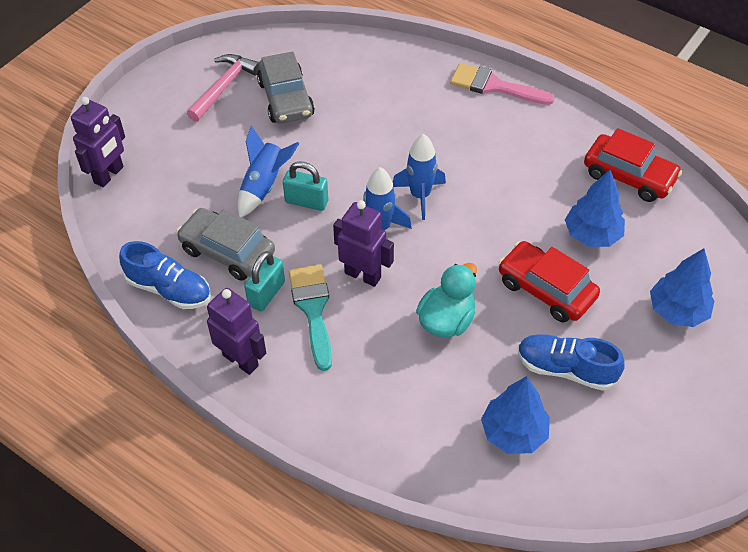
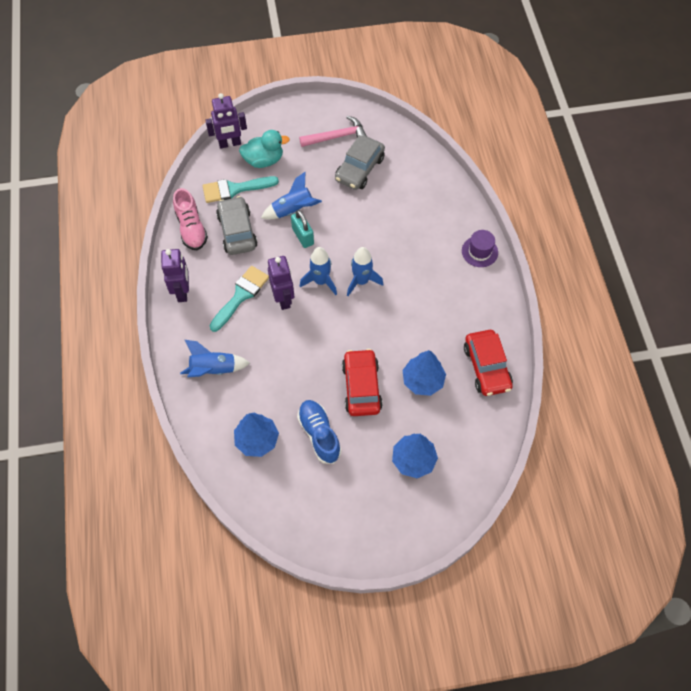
camera: 45 degrees right, 10 degrees up
blue shoe [119,241,211,309] -> pink shoe [173,188,208,250]
turquoise padlock [244,251,285,311] -> none
turquoise duck [416,263,477,337] -> turquoise duck moved to [239,130,290,168]
pink brush [450,63,555,105] -> purple hat [462,230,498,267]
none -> blue rocket [180,340,250,378]
none -> turquoise brush [203,176,279,203]

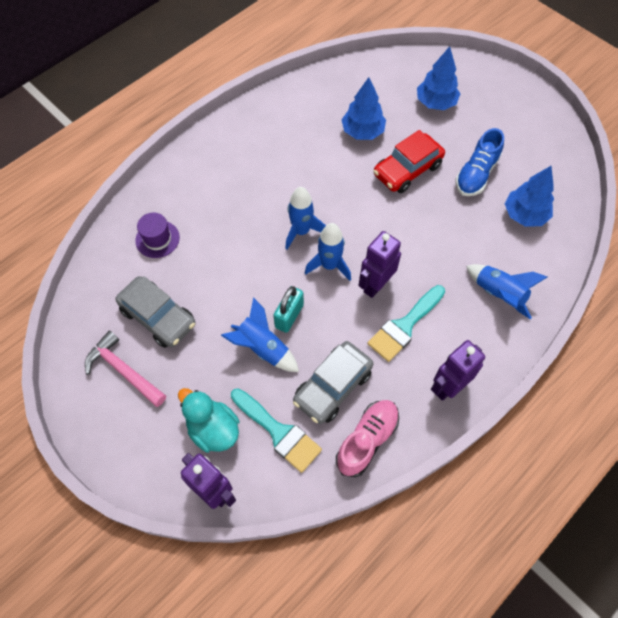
camera: 125 degrees left, 0 degrees up
turquoise brush [210,266,269,332] -> turquoise brush turned 45 degrees counterclockwise [367,285,445,362]
grey car [335,135,385,190] -> grey car turned 45 degrees clockwise [115,276,196,348]
purple hat [462,230,498,267] -> purple hat moved to [135,212,180,258]
red car [464,330,513,396] -> none

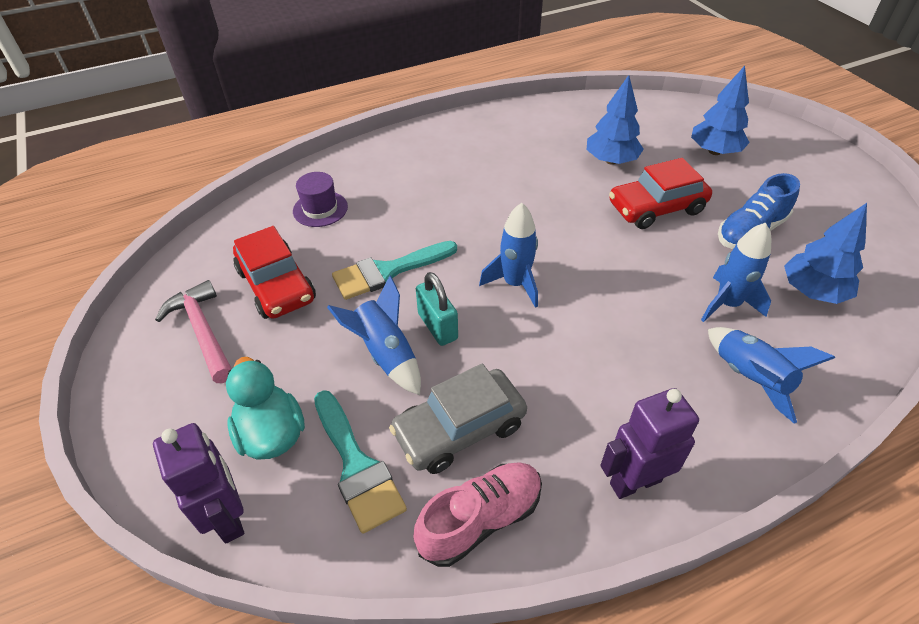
camera: 20 degrees right, 15 degrees down
grey car [115,276,196,348] -> red car [233,226,316,319]
turquoise padlock [273,286,304,333] -> turquoise padlock turned 75 degrees counterclockwise [416,272,458,346]
blue rocket [285,187,326,250] -> blue rocket moved to [701,223,771,322]
purple robot [358,231,401,298] -> none
turquoise brush [367,285,445,362] -> turquoise brush moved to [332,241,457,300]

